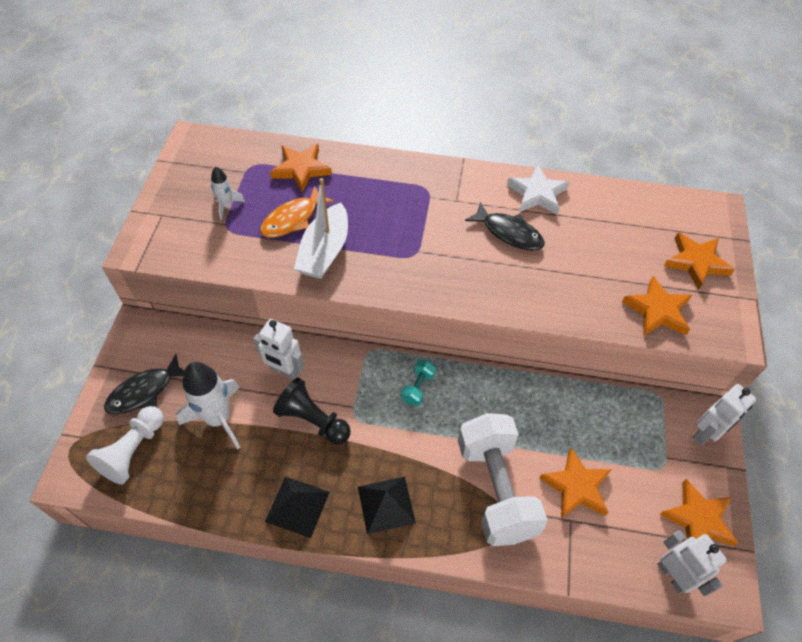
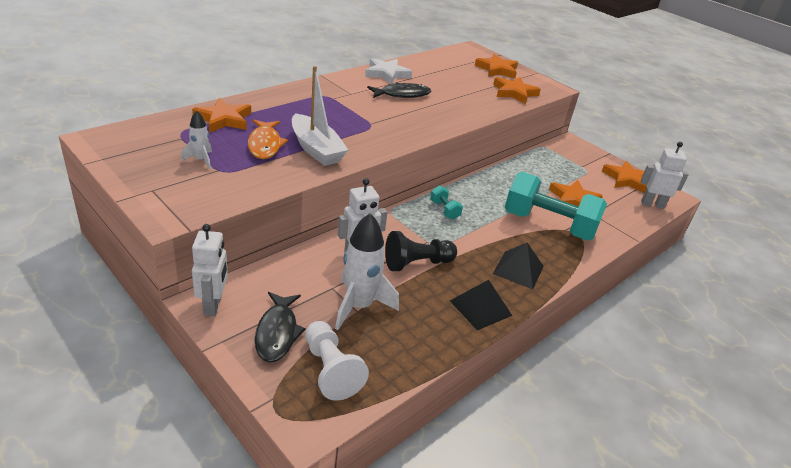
camera: 55 degrees left, 20 degrees down
white dumbbell [458,413,548,546] -> turquoise dumbbell [505,171,607,241]
white robot [692,384,756,446] -> white robot moved to [192,224,228,316]

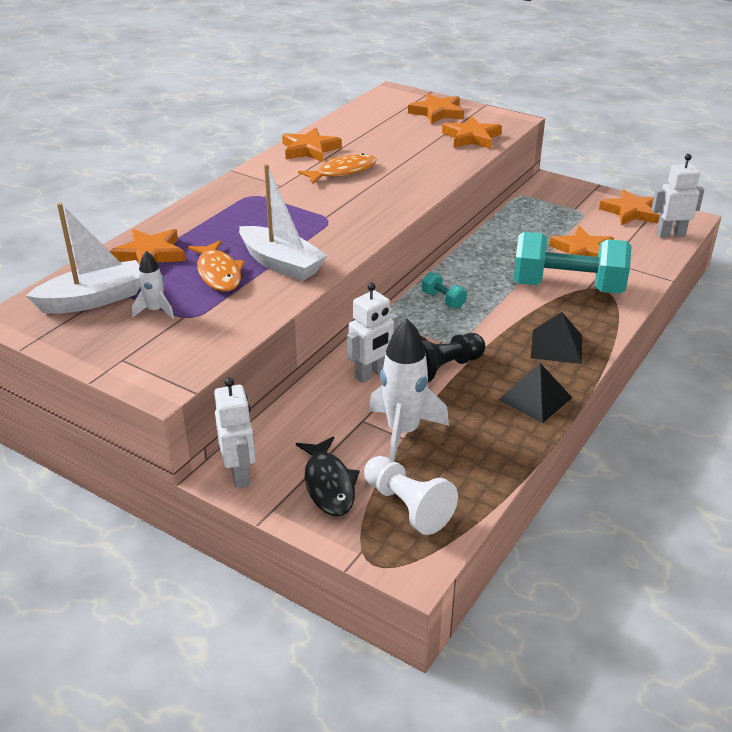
camera: 10 degrees left, 0 degrees up
white star [365,58,412,84] -> orange star [282,127,342,162]
black fish [367,82,431,98] -> orange fish [298,153,377,184]
none -> white boat [26,203,140,314]

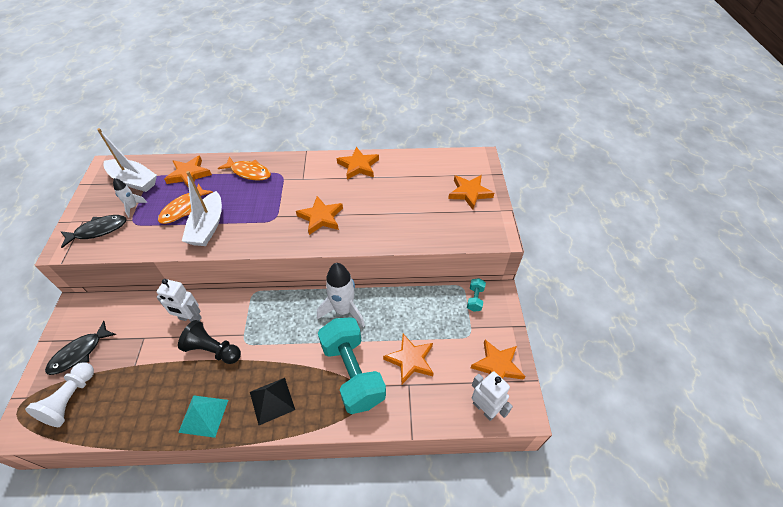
camera: 55 degrees right, 15 degrees up
white robot [214,377,256,488] -> none
orange fish [298,153,377,184] -> orange fish moved to [218,156,271,180]
white rocket [369,319,449,462] -> white rocket moved to [317,263,365,327]
turquoise dumbbell [422,272,467,309] -> turquoise dumbbell moved to [467,278,486,312]
orange star [442,116,502,149] -> orange star moved to [296,196,343,235]
black pyramid [498,363,572,423] -> turquoise pyramid [178,395,228,438]
none -> black fish [60,215,127,248]

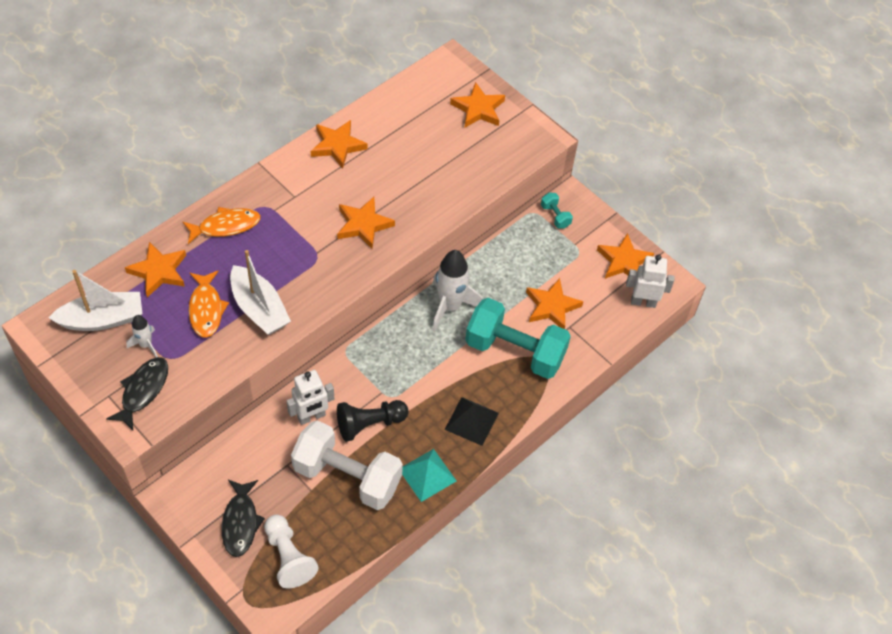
camera: 45 degrees left, 5 degrees up
none -> white dumbbell [291,420,403,510]

